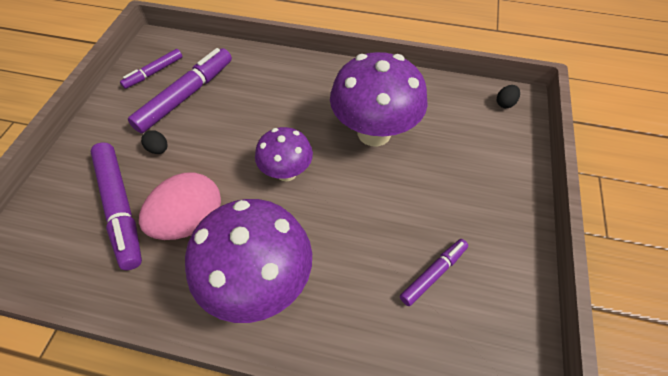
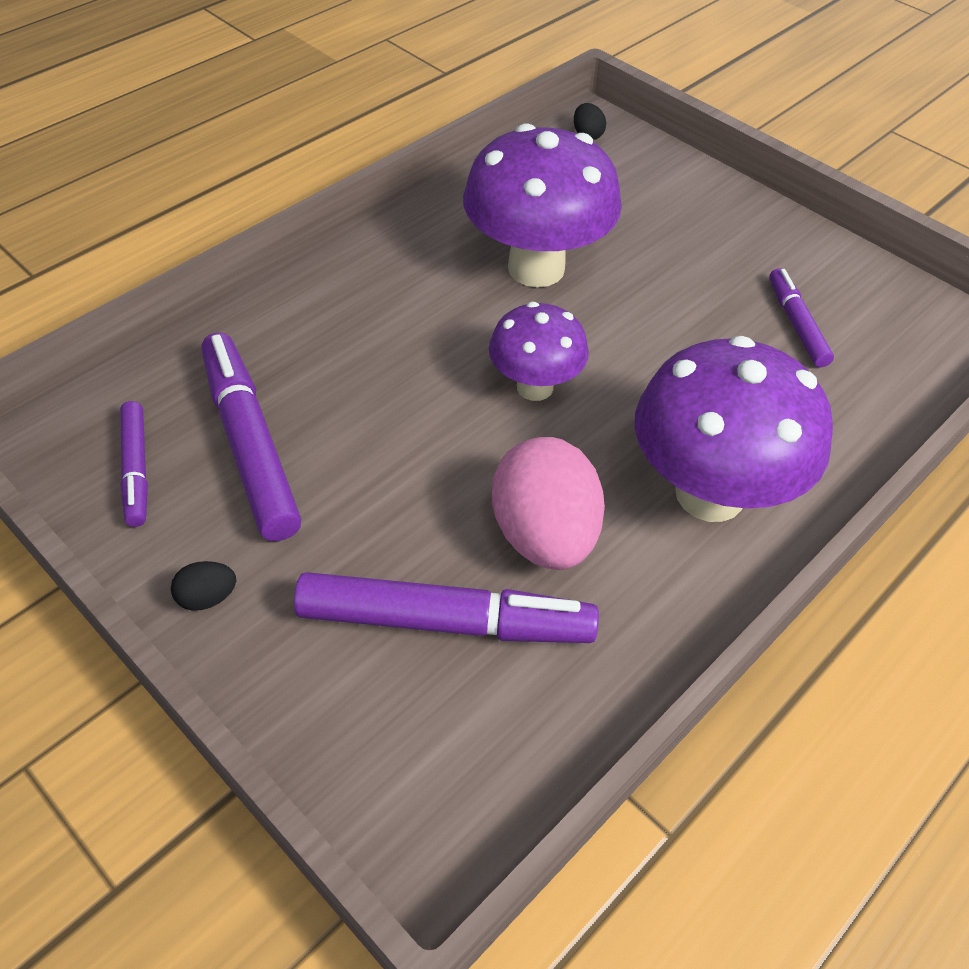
camera: 60 degrees left, 5 degrees down
black egg [141,130,167,154] -> black egg moved to [171,561,236,611]

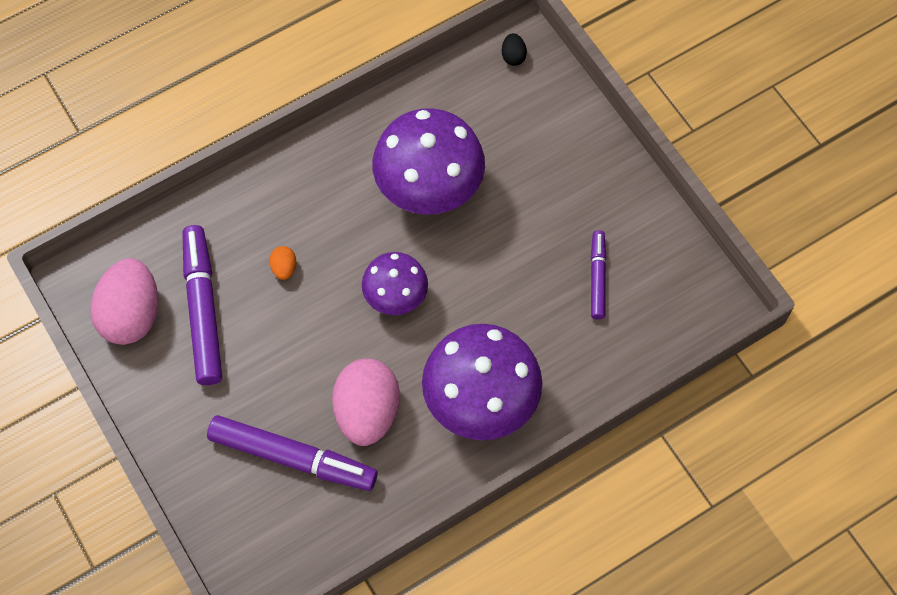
camera: 15 degrees right, 15 degrees up
purple marker [120,401,148,527] -> pink egg [90,258,158,345]
black egg [171,561,236,611] -> none
none -> orange egg [269,246,296,280]

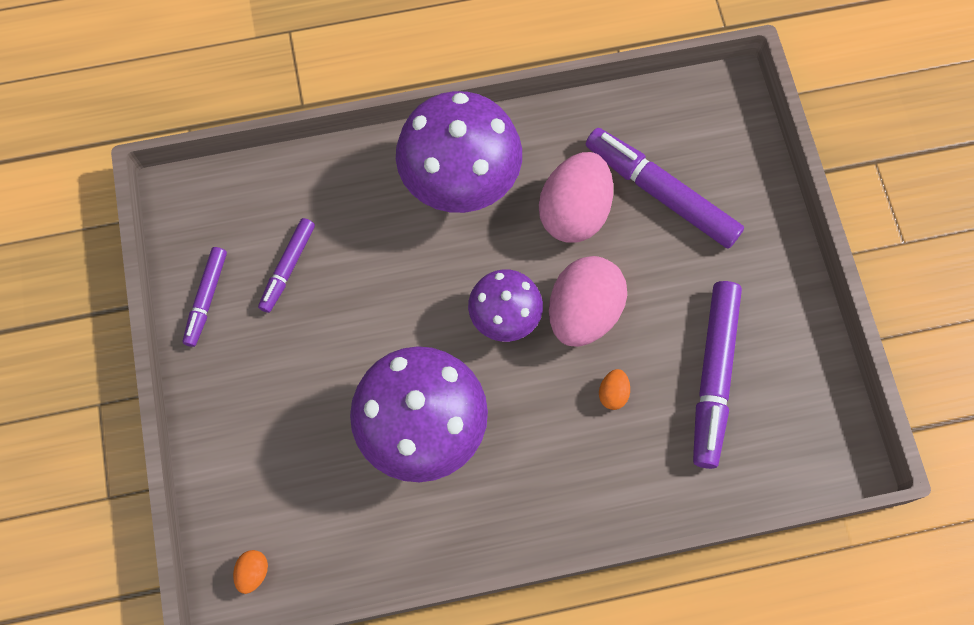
camera: 160 degrees left, 5 degrees up
pink egg [90,258,158,345] -> pink egg moved to [549,256,627,347]
black egg [502,33,527,66] -> orange egg [233,550,268,594]
none -> purple marker [183,247,227,347]

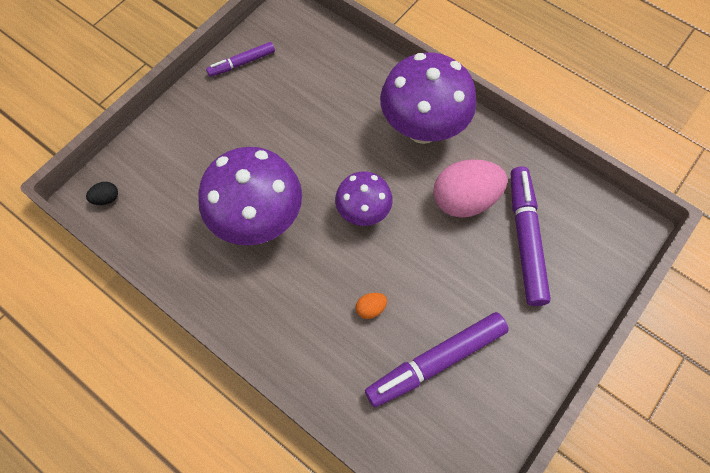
camera: 50 degrees right, 5 degrees down
orange egg [233,550,268,594] -> black egg [86,182,118,205]
purple marker [258,218,315,313] -> none
pink egg [549,256,627,347] -> none

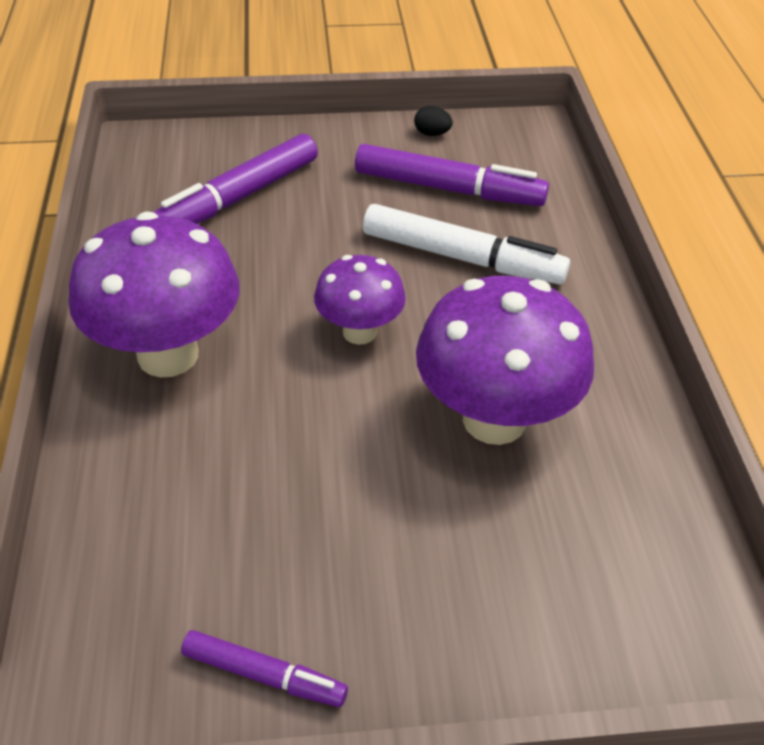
camera: 135 degrees left, 20 degrees down
black egg [86,182,118,205] -> black egg moved to [414,106,453,136]
orange egg [356,293,387,319] -> white marker [363,204,570,284]
pink egg [433,159,508,218] -> none

